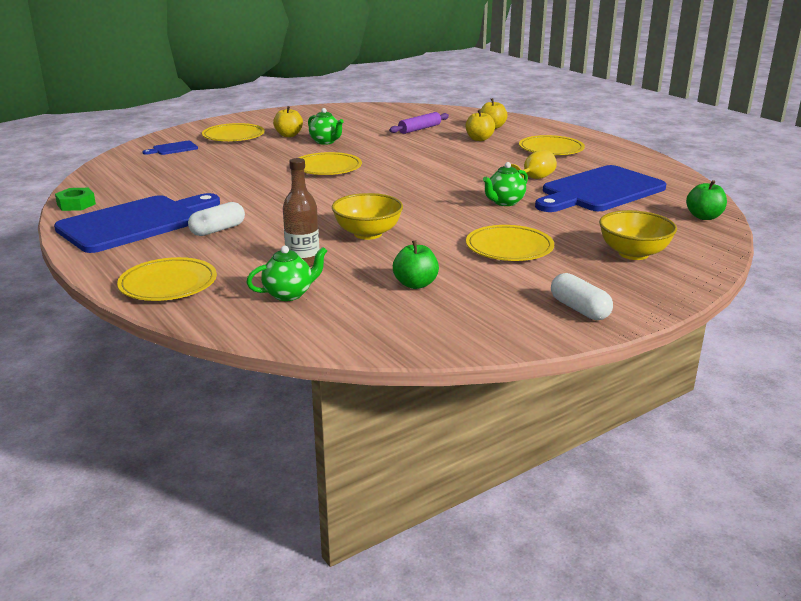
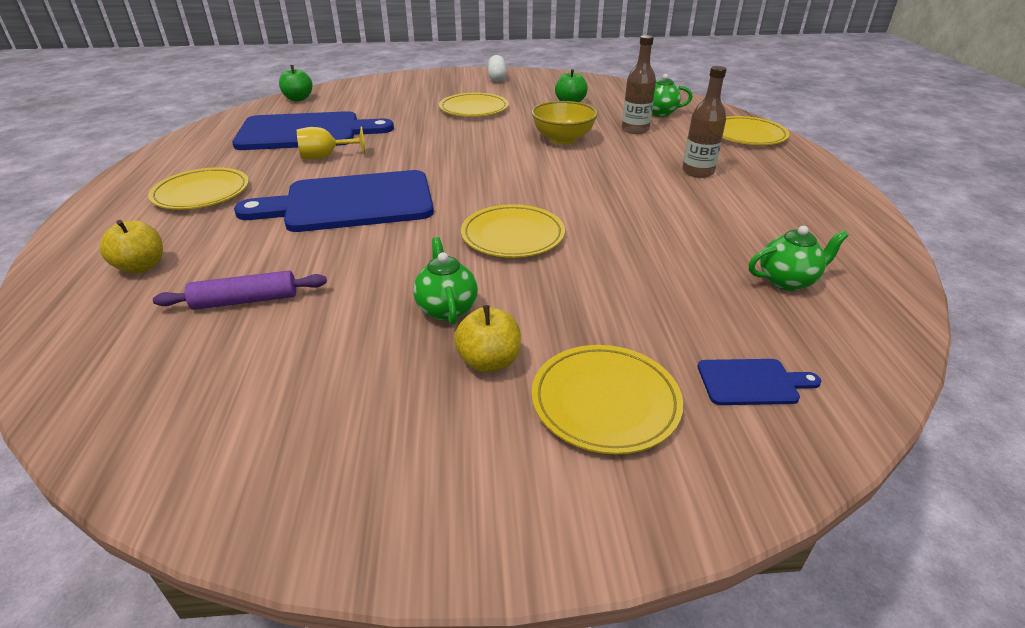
camera: 150 degrees left, 10 degrees up
blue cutting board [54,193,220,253] -> blue cutting board moved to [234,170,434,232]
green nut [55,188,96,211] -> none
white capsule [188,202,245,236] -> brown bottle [682,66,727,178]
yellow apple [466,109,495,141] -> none
green teapot [483,162,528,206] -> green teapot moved to [749,226,849,291]
yellow bowl [599,210,677,260] -> none

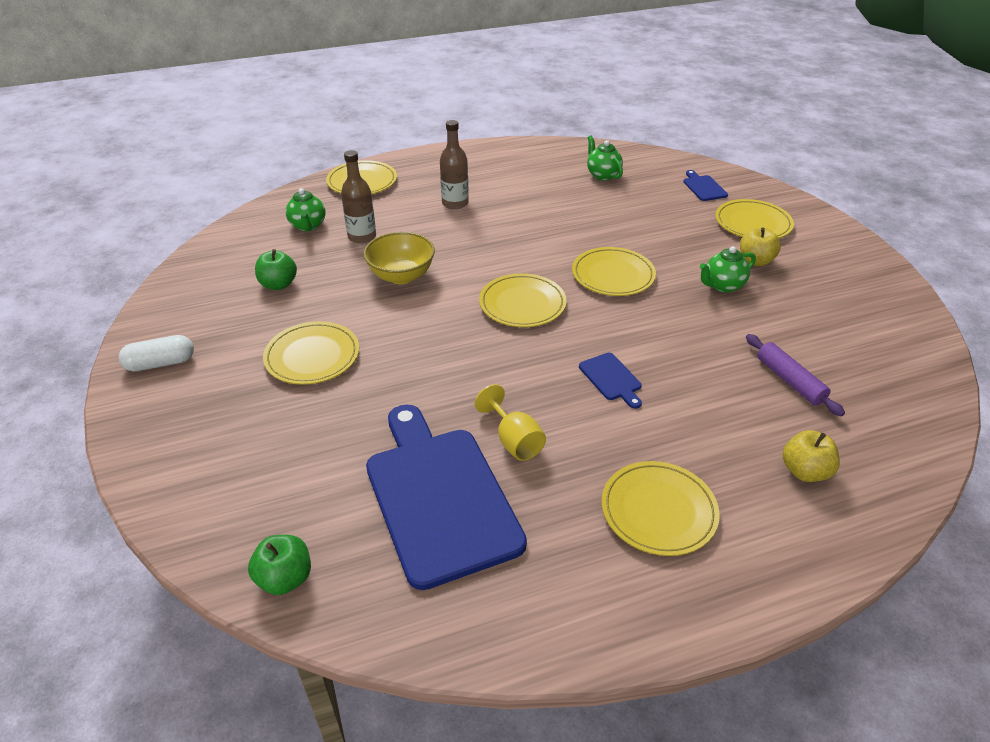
camera: 105 degrees left, 5 degrees up
blue cutting board [234,170,434,232] -> blue cutting board [579,353,642,409], size x0.41
none -> yellow plate [479,273,567,327]

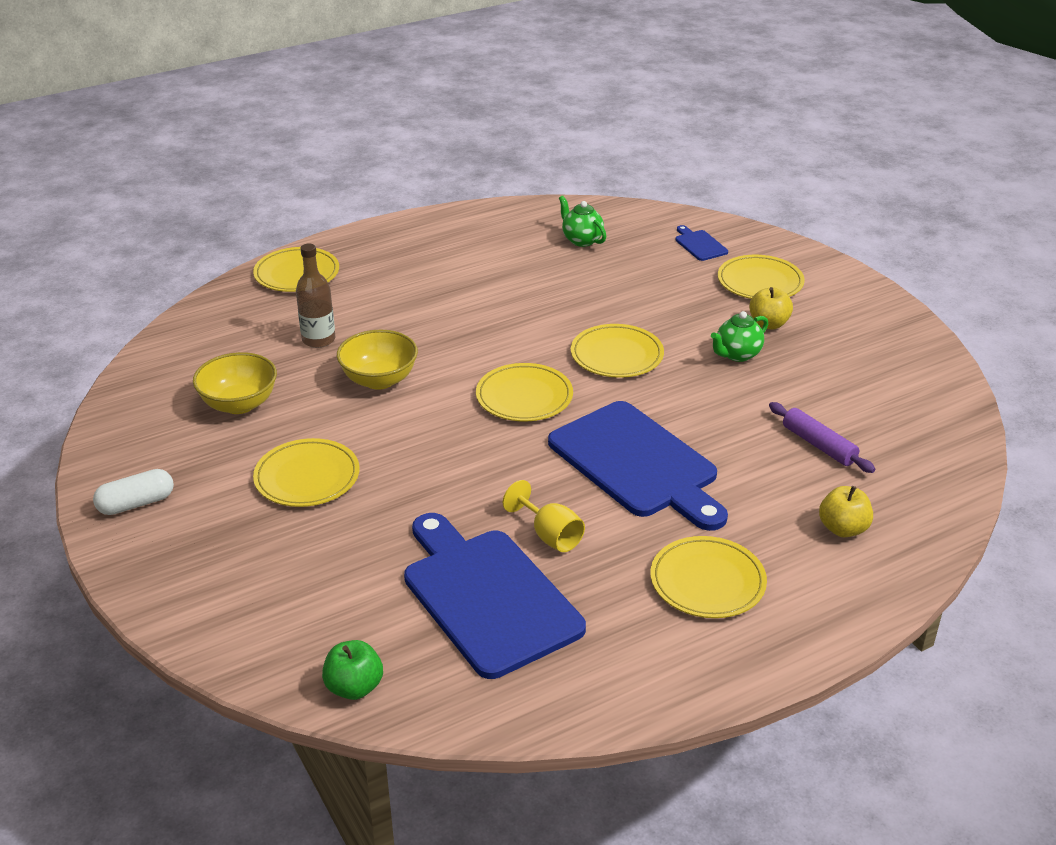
camera: 10 degrees left, 5 degrees down
green apple [255,249,297,290] -> yellow bowl [193,352,277,414]
green teapot [285,188,326,231] -> none
brown bottle [440,120,469,209] -> none
blue cutting board [579,353,642,409] -> blue cutting board [548,401,728,531], size x2.44

